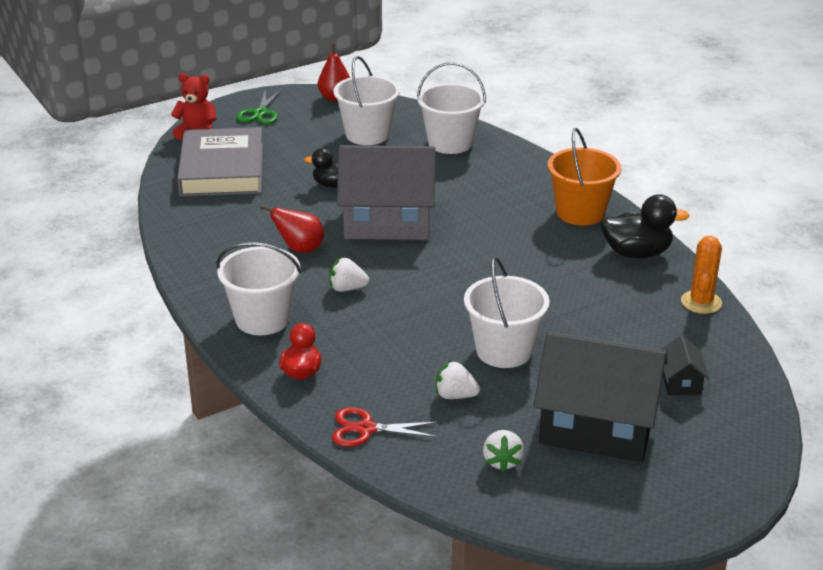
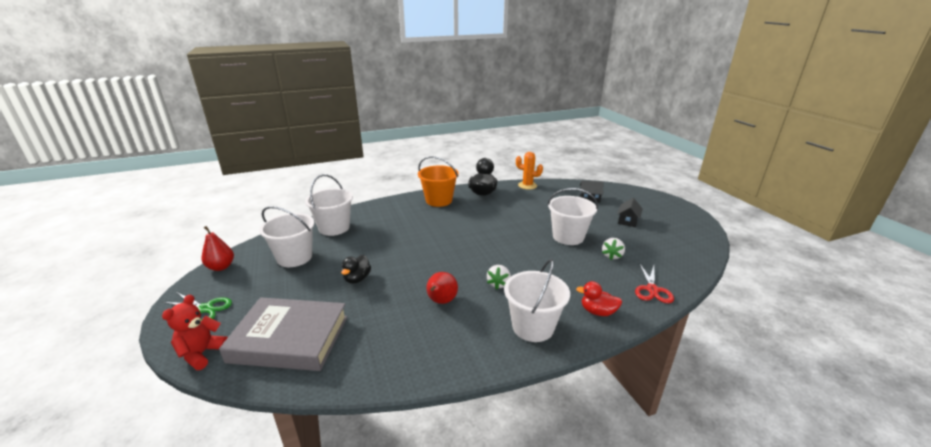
camera: 80 degrees left, 5 degrees down
grey house [337,145,435,240] -> none
white strawberry [483,430,524,472] -> none
black house [533,332,668,462] -> black house [617,198,643,227], size x0.42

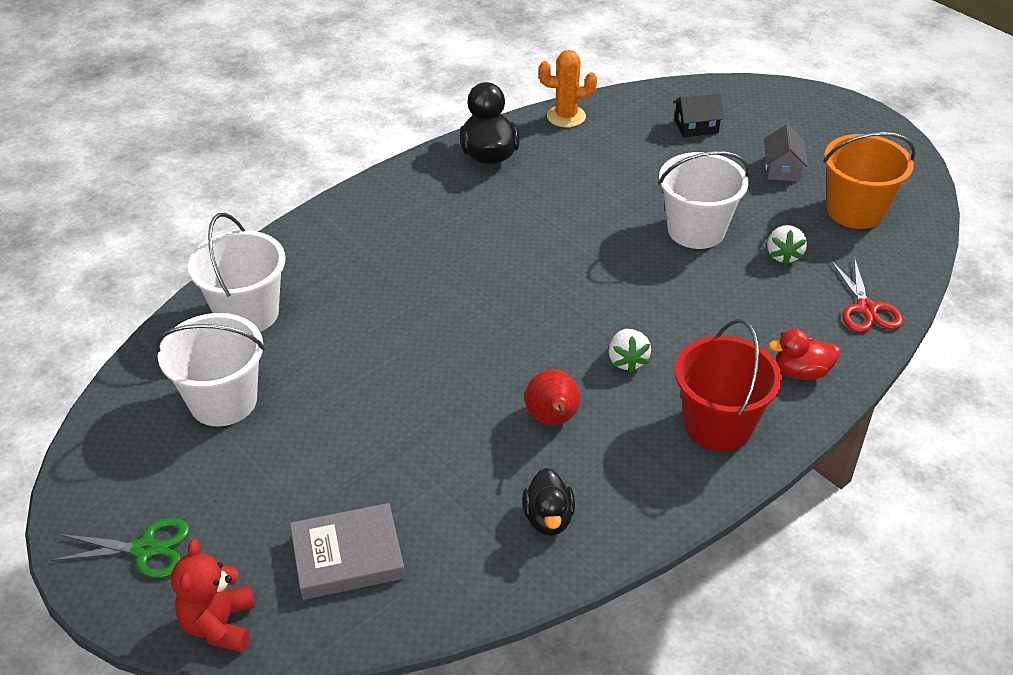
camera: 20 degrees left, 15 degrees up
red pear [202,226,234,271] -> none
grey book [219,297,348,371] -> grey book [290,503,405,600], size x0.62
black duck [341,255,371,284] -> black duck moved to [522,468,575,536]
orange bucket [418,156,459,207] -> orange bucket moved to [823,132,916,229]
white bucket [504,259,570,342] -> red bucket [675,319,782,451]
black house [617,198,643,227] -> grey house [764,124,808,181]

